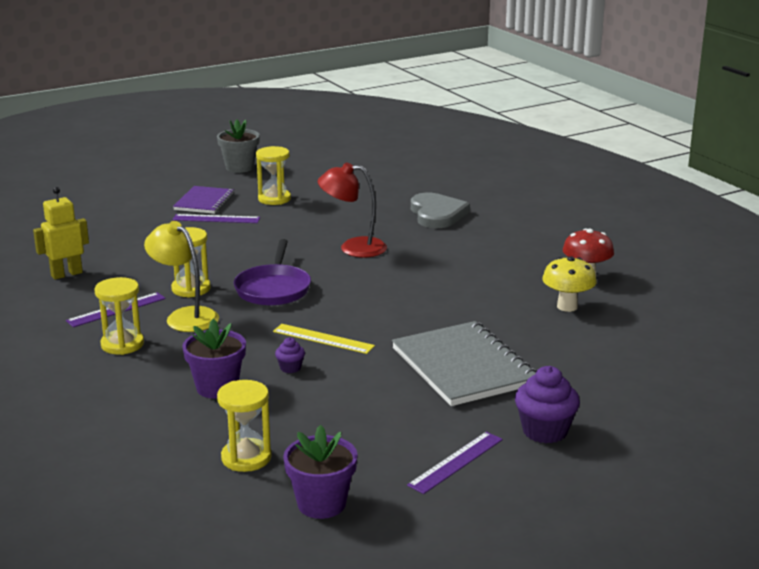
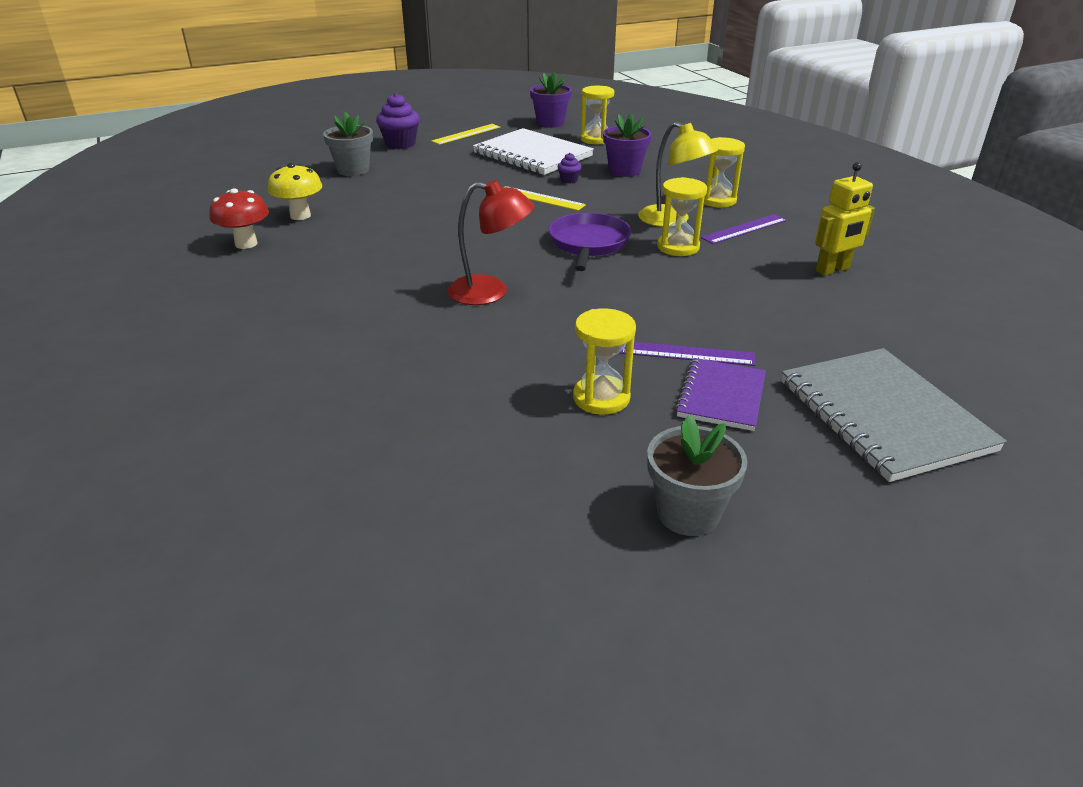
camera: 175 degrees left, 10 degrees up
grey notebook [392,321,537,406] -> grey notebook moved to [781,348,1007,482]
purple ruler [407,432,503,494] -> yellow ruler [431,124,500,145]
grey heart [411,193,470,228] -> none
none -> grey flower pot [323,112,373,176]
none -> white notebook [473,128,594,175]

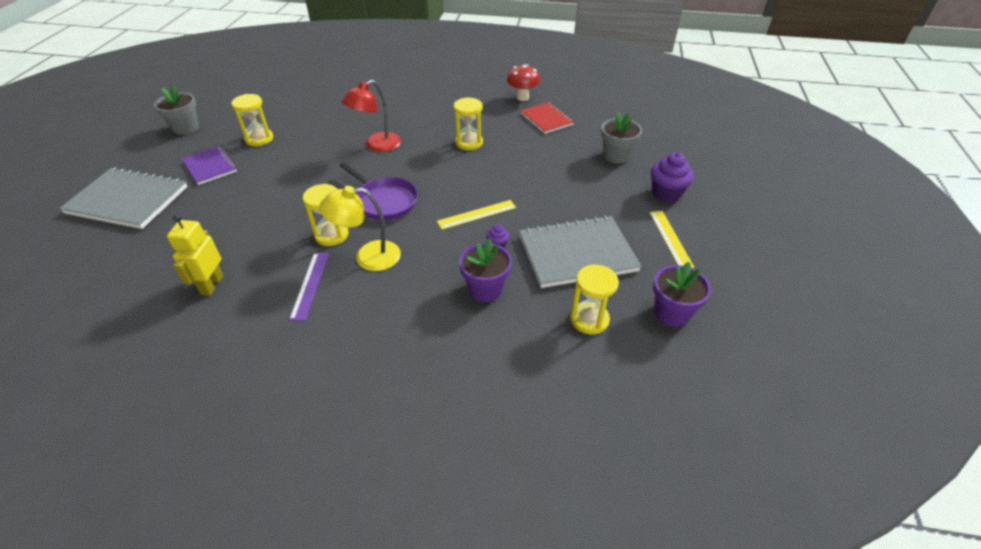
camera: 125 degrees right, 10 degrees up
yellow mushroom [268,163,322,220] -> red notebook [521,102,574,134]
white notebook [473,128,594,175] -> grey notebook [519,215,642,288]
purple ruler [620,342,755,366] -> none
yellow hourglass [704,137,745,207] -> yellow hourglass moved to [454,97,483,150]

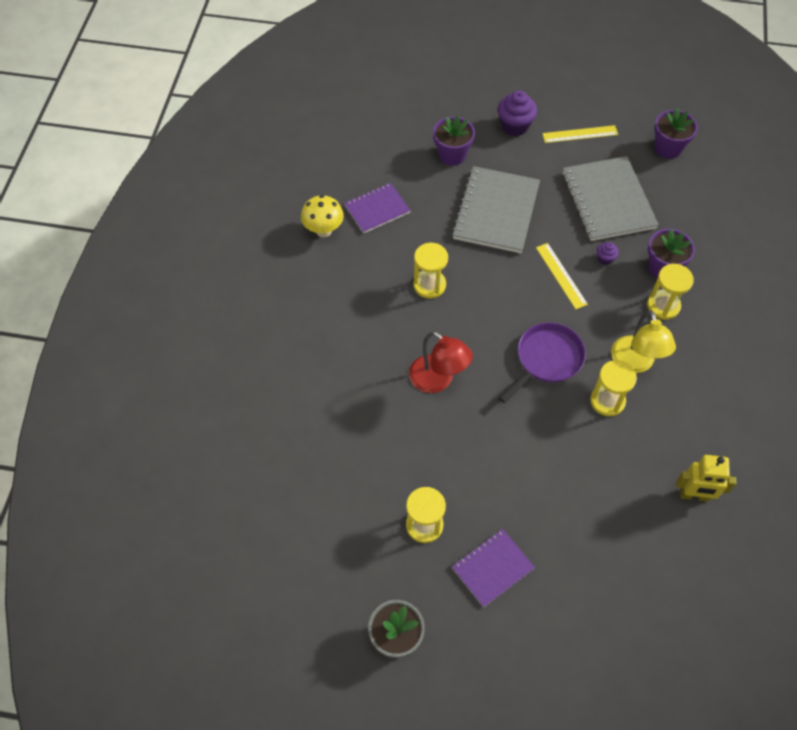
camera: 90 degrees left, 15 degrees up
grey notebook [59,167,188,229] -> grey notebook moved to [452,166,540,253]
purple ruler [289,253,329,321] -> none
red mushroom [507,64,540,101] -> yellow mushroom [301,195,344,237]
red notebook [521,102,574,134] -> purple notebook [344,183,411,233]
yellow hourglass [570,265,619,334] -> yellow hourglass moved to [647,264,694,320]
grey flower pot [601,112,642,164] -> purple flower pot [433,116,475,166]

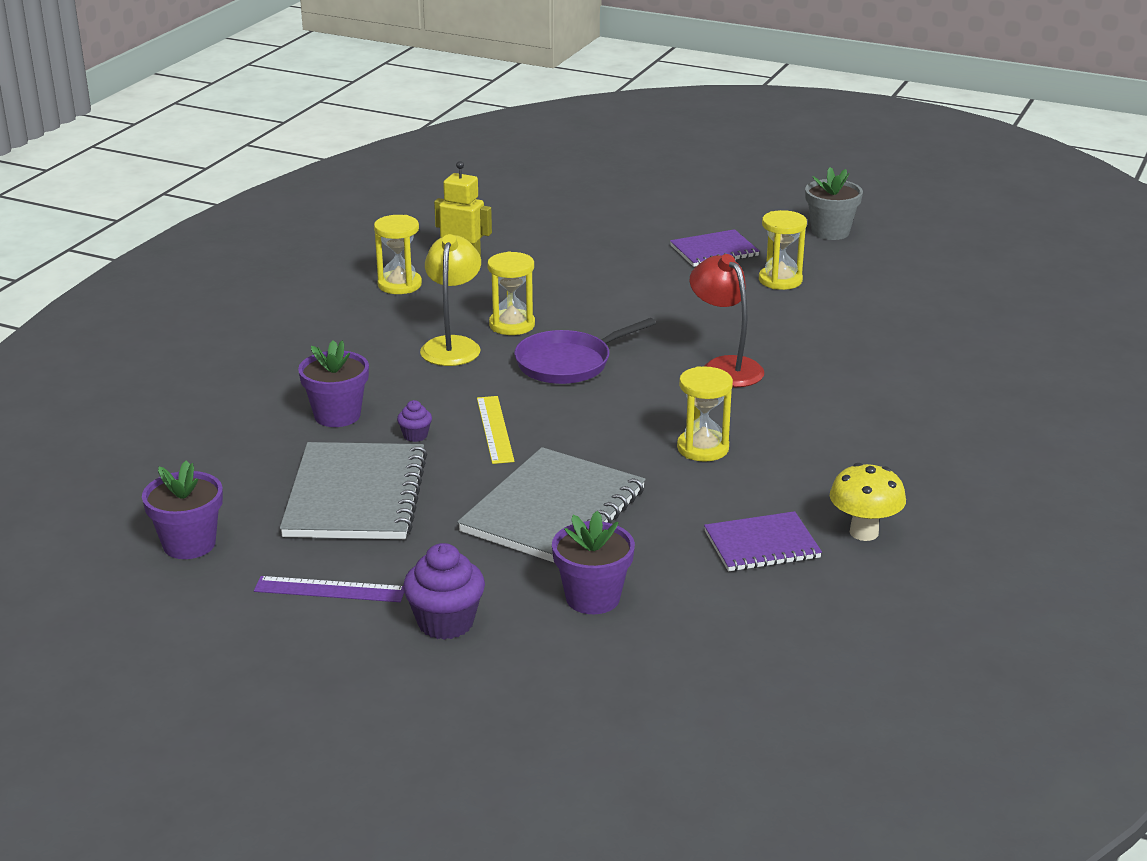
camera: 165 degrees left, 30 degrees down
yellow ruler [542,125,618,143] -> purple ruler [254,576,404,602]
yellow hourglass [647,264,694,320] -> yellow hourglass moved to [374,215,422,294]

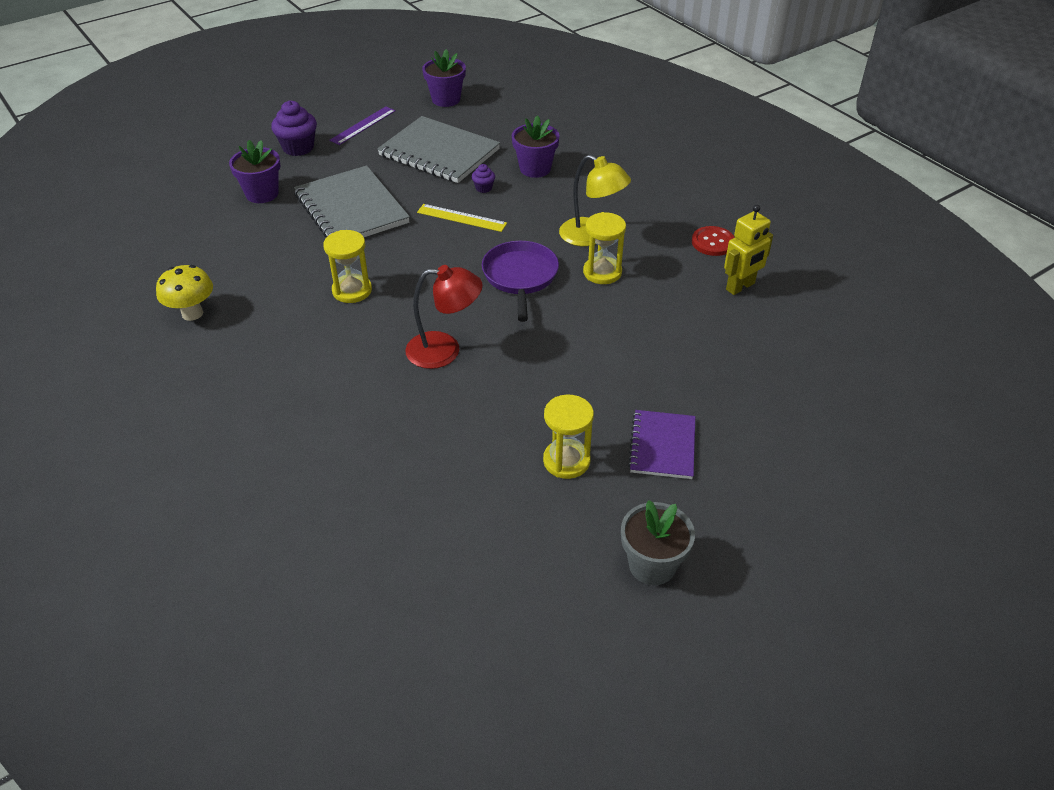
camera: 120 degrees right, 15 degrees up
yellow hourglass [374,215,422,294] -> red button [692,226,735,256]
purple notebook [704,511,822,572] -> none

